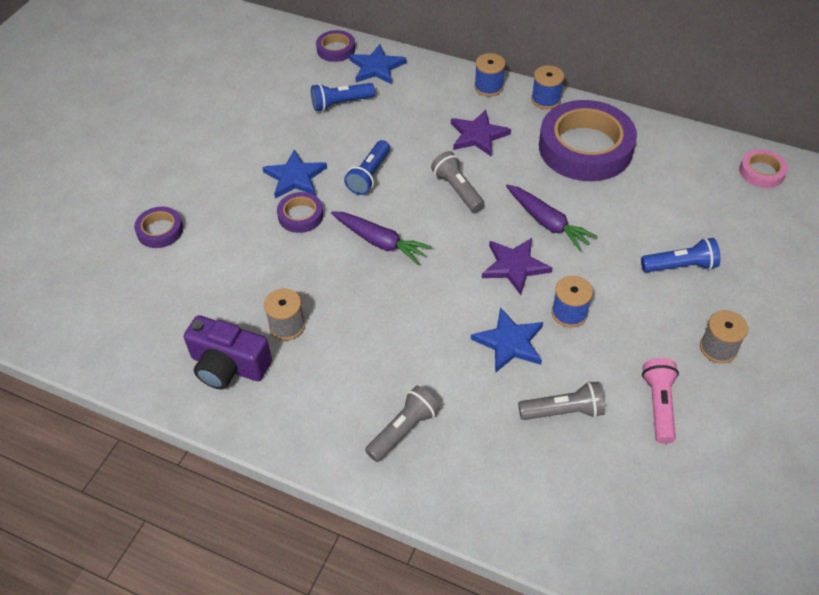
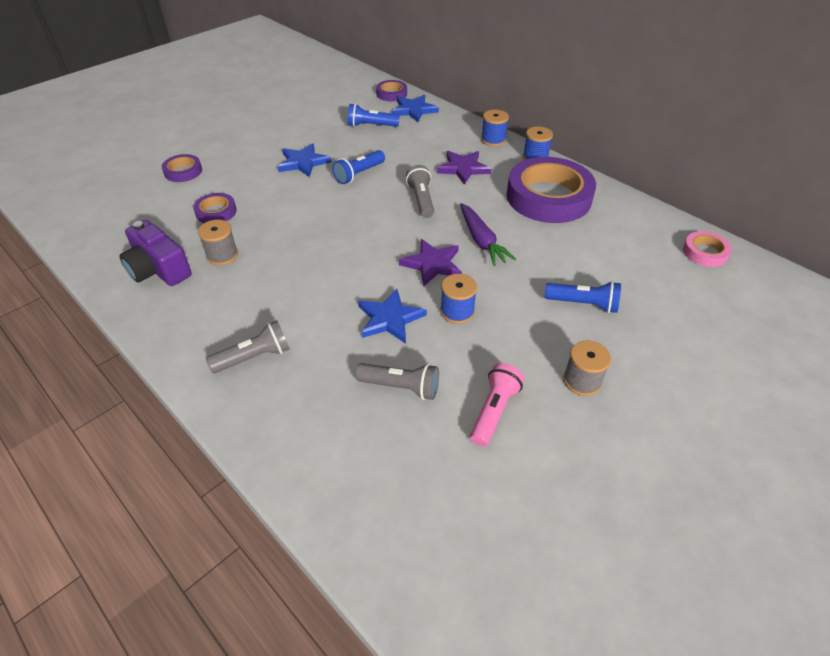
camera: 20 degrees right, 5 degrees down
purple tape [277,192,324,233] -> purple tape moved to [193,193,237,223]
purple carrot [331,212,432,265] -> none

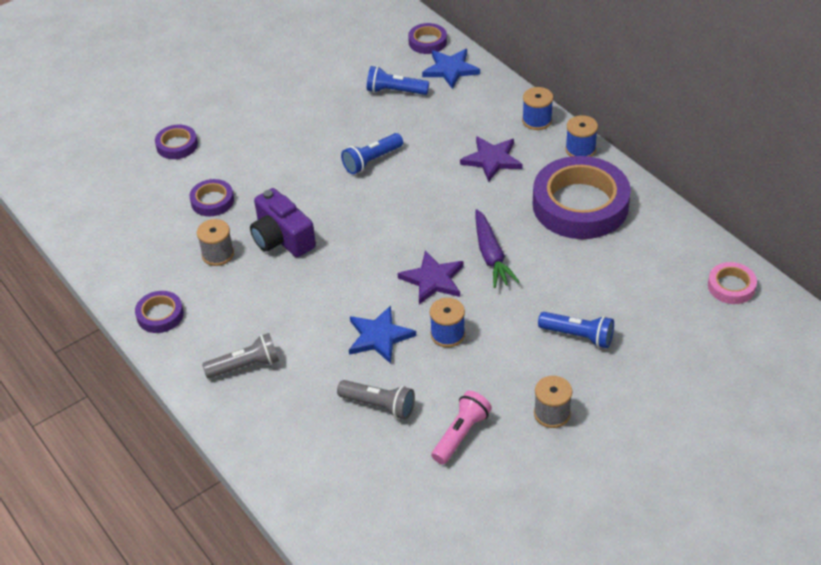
camera: 10 degrees right, 0 degrees up
purple camera [119,220,192,286] -> purple camera moved to [250,188,316,257]
blue star [278,143,331,177] -> none
grey flashlight [406,165,434,218] -> none
none -> purple tape [135,291,184,333]

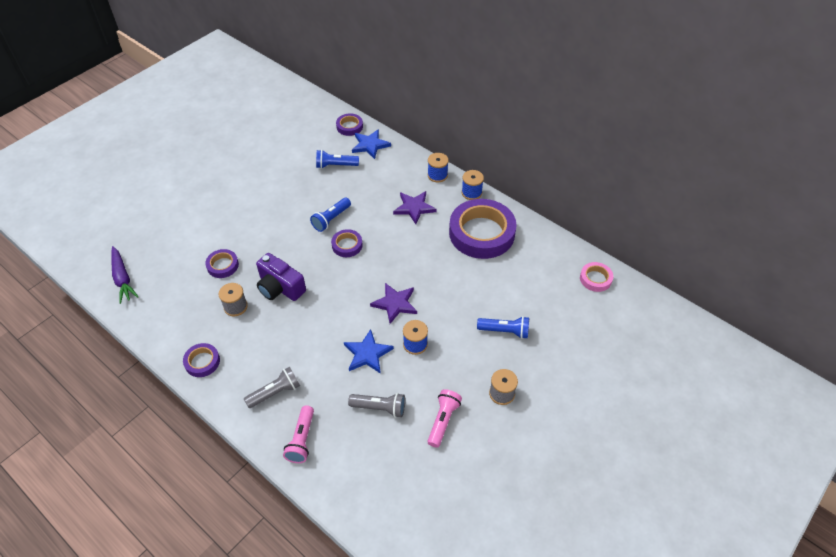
camera: 15 degrees left, 5 degrees up
purple tape [155,125,198,159] -> purple tape moved to [331,229,363,257]
purple carrot [475,209,520,288] -> purple carrot moved to [111,246,139,304]
none -> pink flashlight [283,405,314,463]

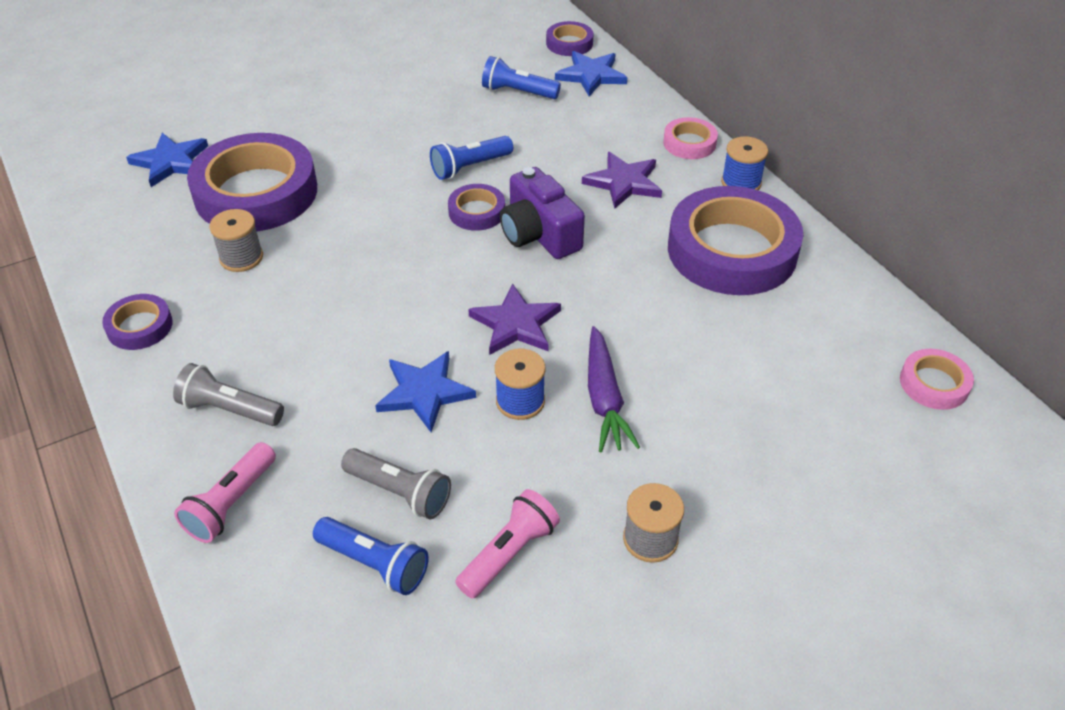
camera: 20 degrees right, 5 degrees down
purple carrot [111,246,139,304] -> purple carrot moved to [588,326,640,452]
purple tape [205,249,239,278] -> purple tape [187,133,317,231], size x2.18
grey flashlight [244,367,300,408] -> grey flashlight turned 150 degrees counterclockwise [173,363,284,426]
purple camera [256,253,306,301] -> purple camera moved to [500,167,585,259]
blue spool [428,153,449,182] -> pink tape [663,117,718,159]
blue flashlight [477,316,529,339] -> blue flashlight moved to [313,517,429,595]
none -> blue star [126,133,208,187]

